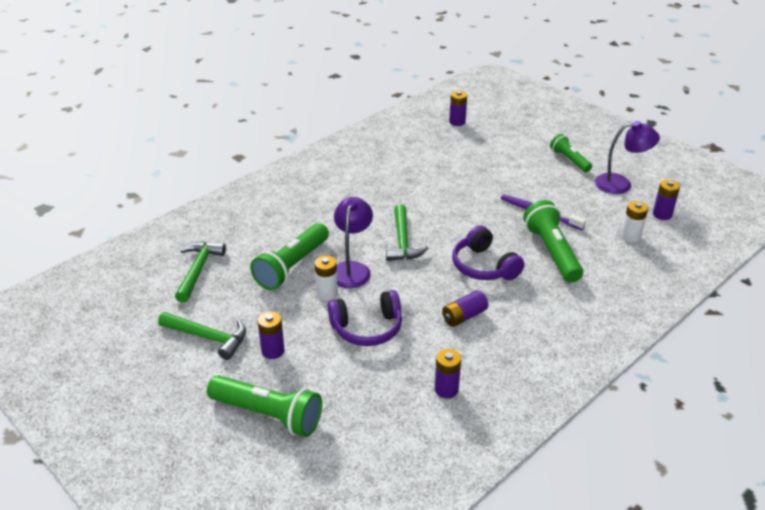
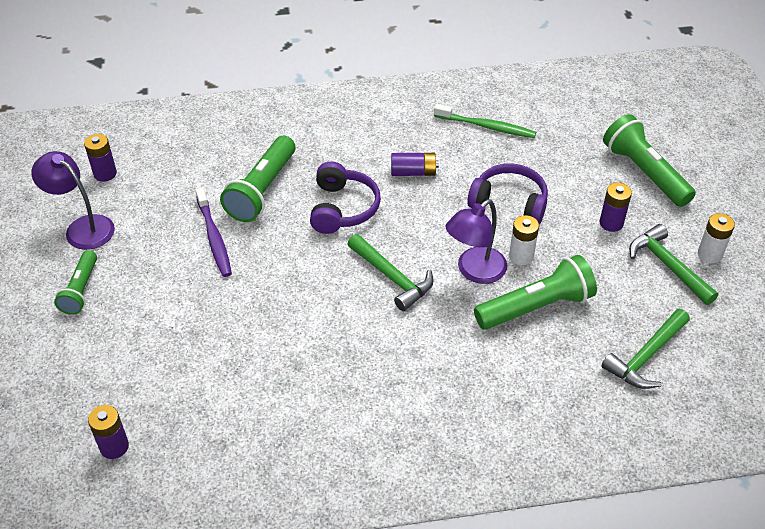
camera: 145 degrees left, 10 degrees up
green hammer [386,204,428,261] -> green hammer turned 105 degrees clockwise [347,234,433,311]
purple battery [435,349,461,399] -> green toothbrush [434,104,536,138]
white battery [621,201,648,243] -> white battery moved to [698,213,735,263]

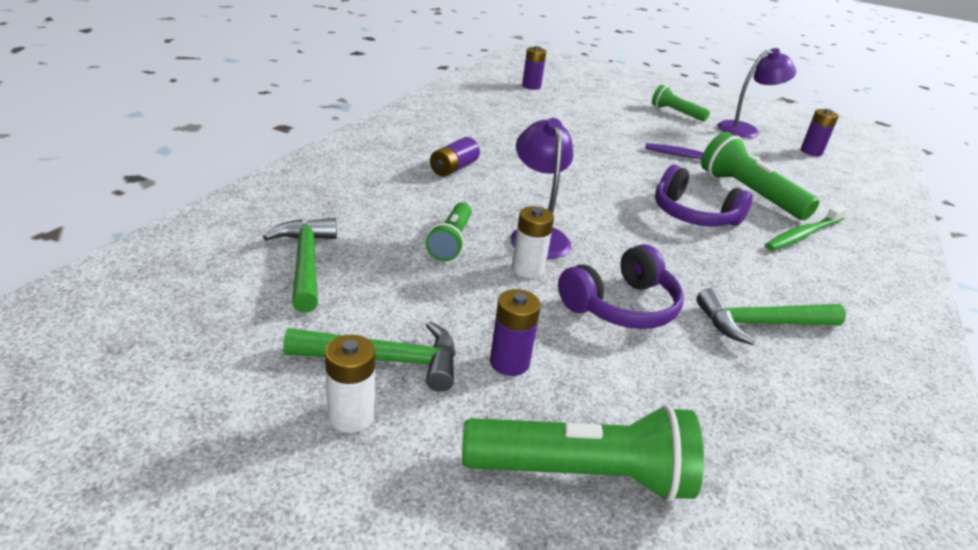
camera: 120 degrees right, 15 degrees down
green hammer [347,234,433,311] -> green hammer moved to [696,288,846,345]
purple battery [391,153,439,176] -> purple battery moved to [430,137,480,177]
green toothbrush [434,104,536,138] -> green toothbrush moved to [765,205,848,251]
green flashlight [474,255,597,330] -> green flashlight [426,202,472,261], size x0.61

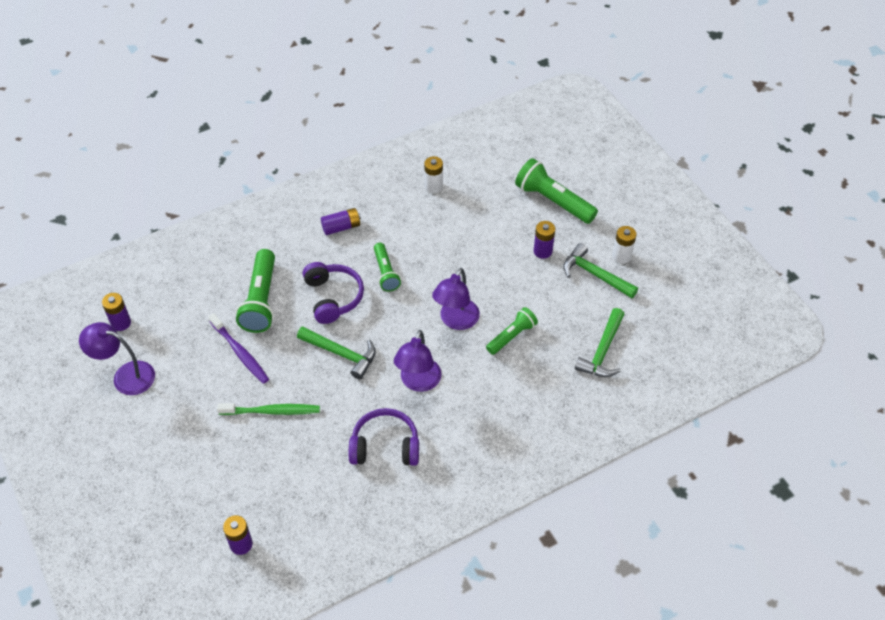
camera: 140 degrees left, 20 degrees up
purple battery [430,137,480,177] -> purple battery moved to [321,208,361,235]
white battery [512,206,554,278] -> white battery moved to [424,156,443,193]
purple headphones [558,244,684,329] -> purple headphones moved to [349,408,419,466]
green flashlight [652,85,710,122] -> green flashlight moved to [374,243,401,292]
green hammer [696,288,846,345] -> green hammer moved to [297,326,376,379]
green toothbrush [765,205,848,251] -> green toothbrush moved to [217,403,320,415]
none -> purple lamp [394,330,442,392]

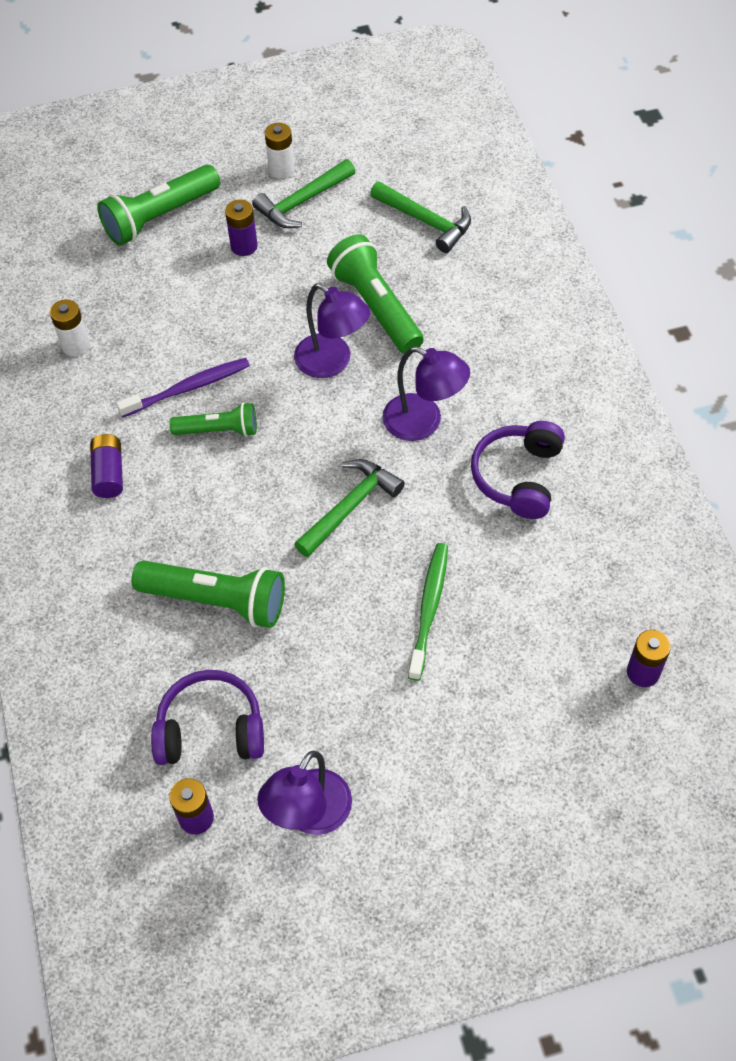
camera: 75 degrees left, 5 degrees up
purple toothbrush [209,313,269,384] -> purple toothbrush moved to [116,358,250,418]
purple headphones [303,262,364,324] -> purple headphones moved to [151,670,264,765]
green flashlight [486,307,538,355] -> green flashlight [327,234,424,354], size x1.63

